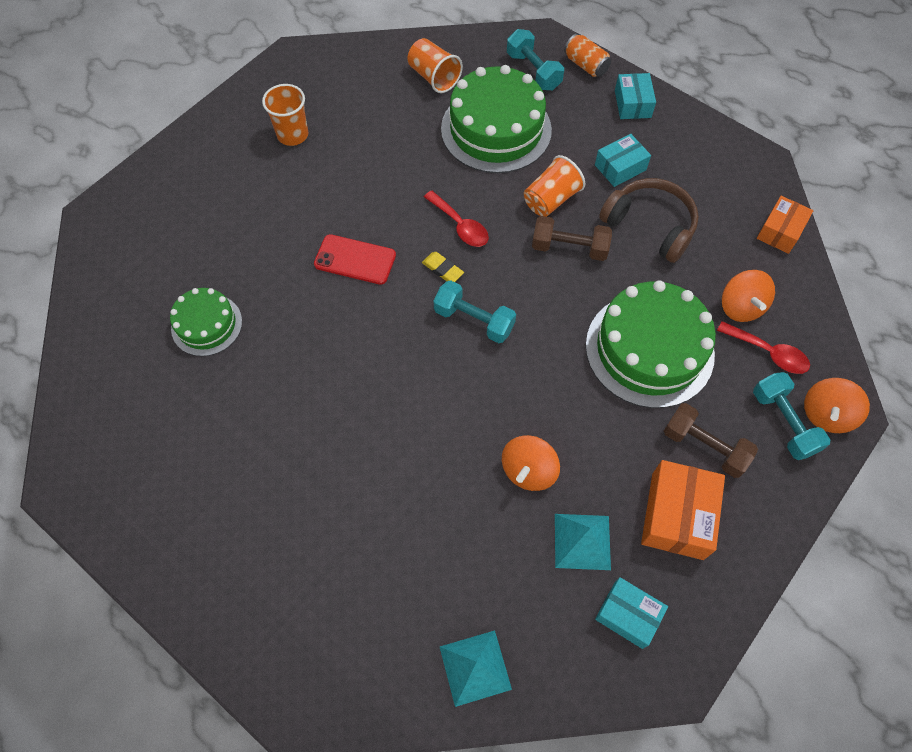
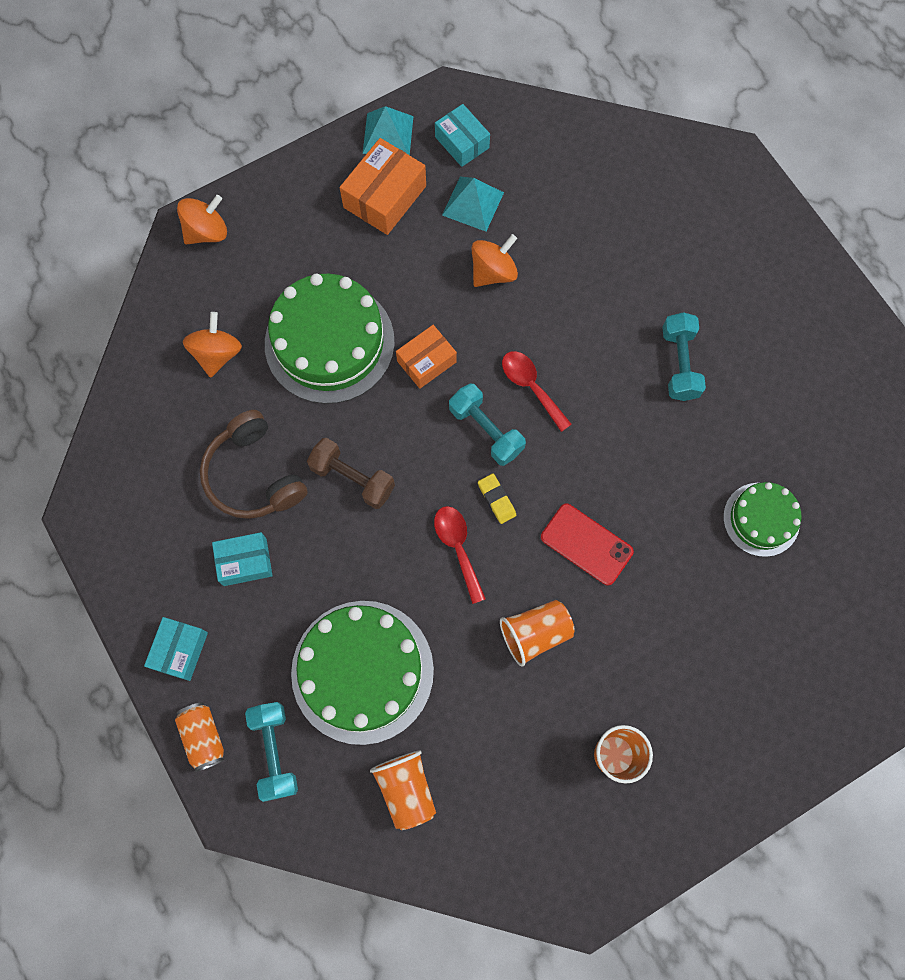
camera: 160 degrees left, 10 degrees up
turquoise pyramid [440,630,512,707] -> turquoise pyramid moved to [363,106,413,155]
orange cup [524,155,585,217] -> orange cup moved to [500,600,575,667]
brown dumbbell [664,403,758,478] -> none
red spoon [717,321,810,374] -> red spoon moved to [502,351,572,432]
turquoise dumbbell [753,372,830,460] -> turquoise dumbbell moved to [662,312,706,401]
orange box [757,196,814,254] -> orange box moved to [396,325,457,389]

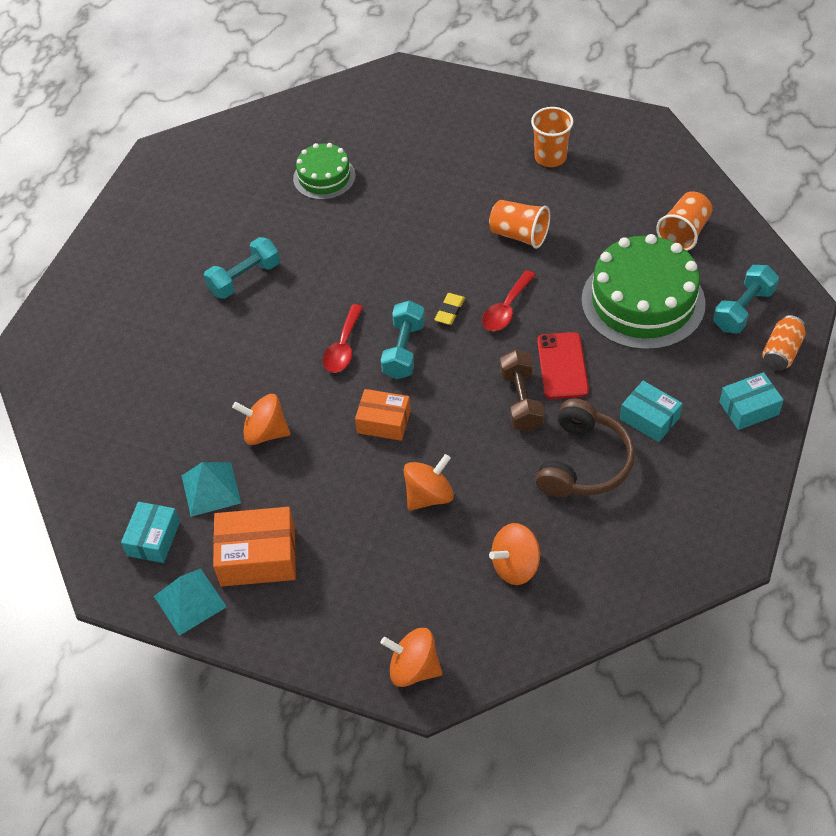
camera: 125 degrees left, 20 degrees down
green cake [265,274,395,404] -> orange spinning top [404,454,454,511]
red phone [541,504,634,586] -> red phone moved to [537,332,589,399]

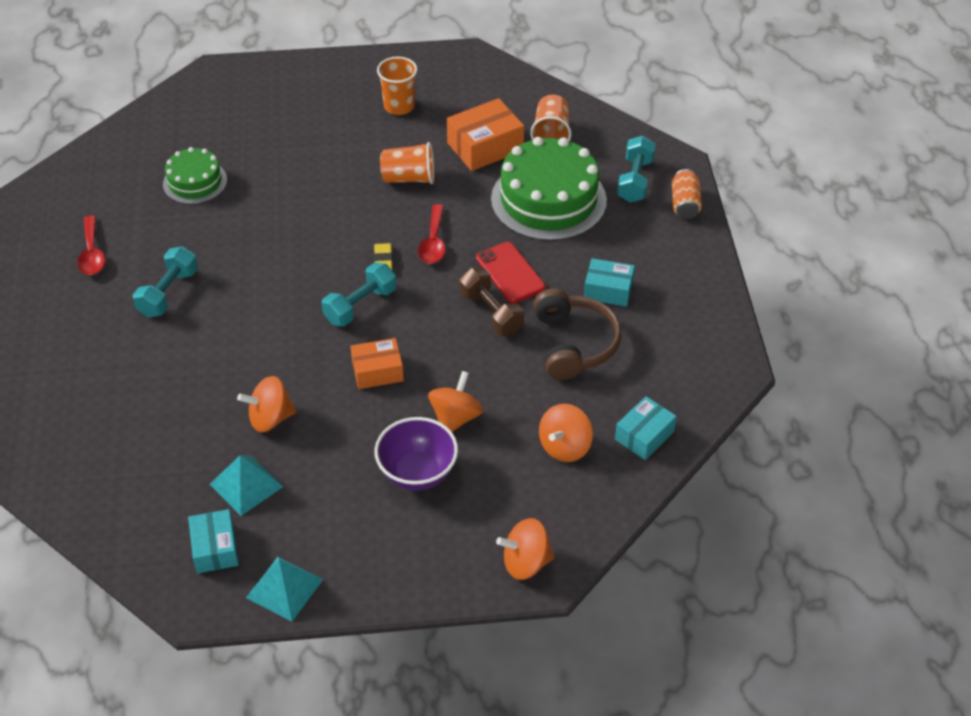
camera: 30 degrees left, 5 degrees down
orange box [213,507,296,587] -> orange box moved to [447,98,524,171]
red spoon [323,304,363,373] -> red spoon moved to [77,216,105,275]
turquoise dumbbell [381,300,425,379] -> turquoise dumbbell turned 60 degrees clockwise [322,262,397,326]
turquoise box [719,372,783,430] -> turquoise box moved to [615,396,677,460]
none -> purple bowl [375,417,458,491]

